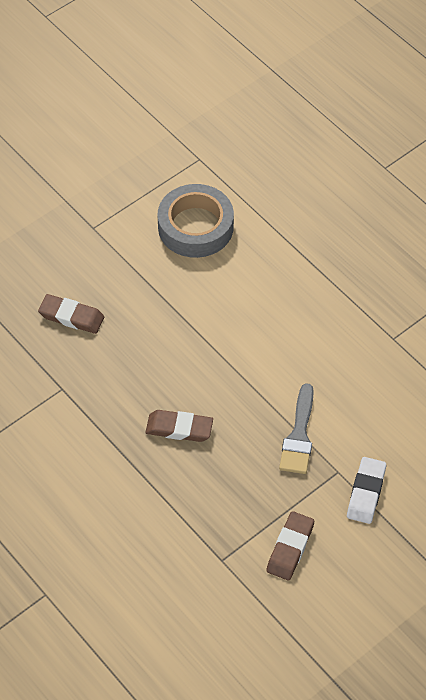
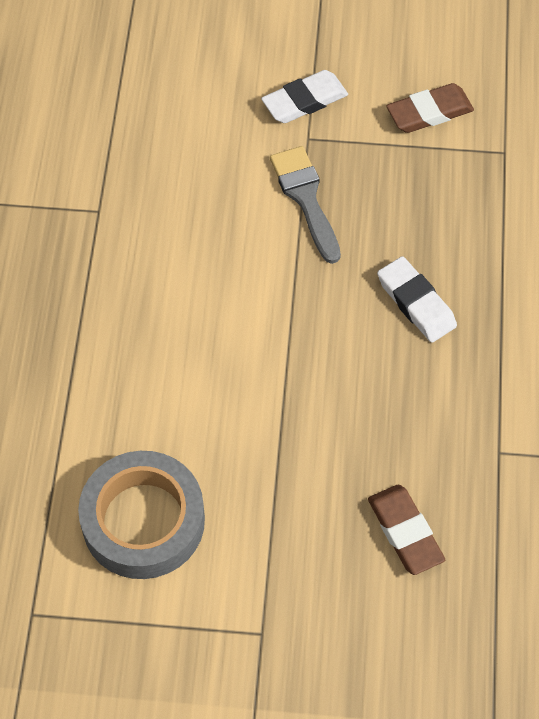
camera: 135 degrees left, 5 degrees up
brown eraser [146,410,213,442] -> white eraser [377,256,457,343]
grey brush [279,383,314,474] -> grey brush turned 75 degrees counterclockwise [270,146,341,264]

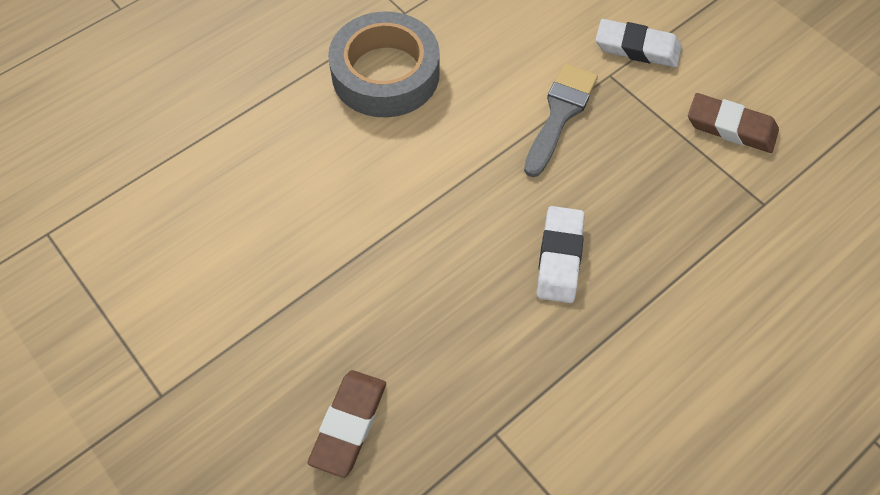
camera: 45 degrees right, 0 degrees up
grey tape [78,451,205,579] -> grey tape moved to [328,12,440,117]

